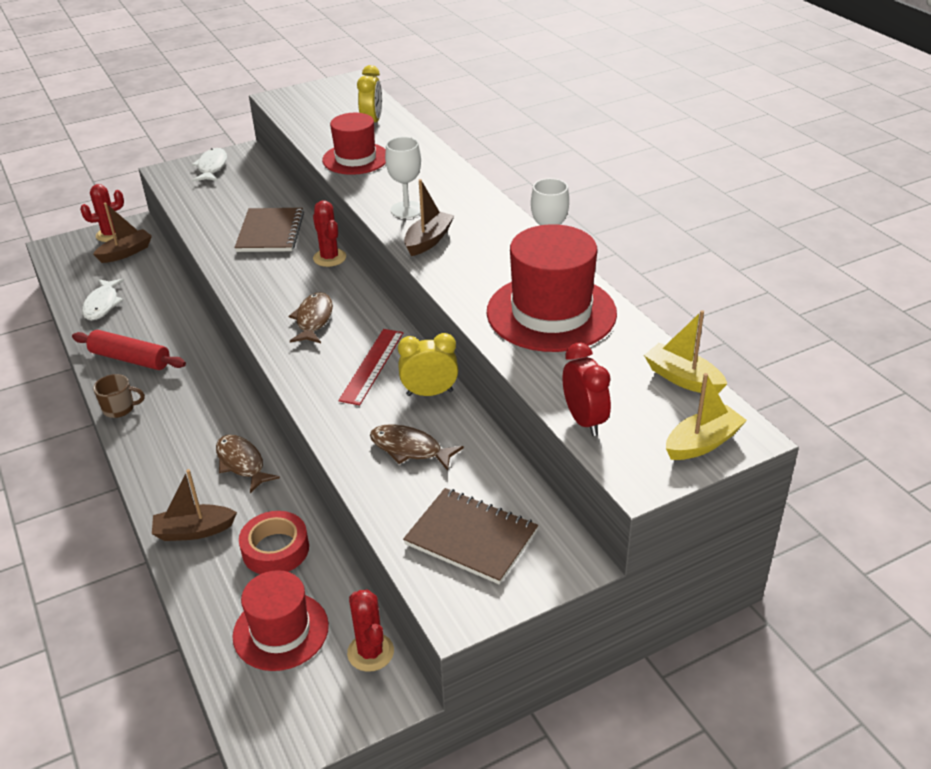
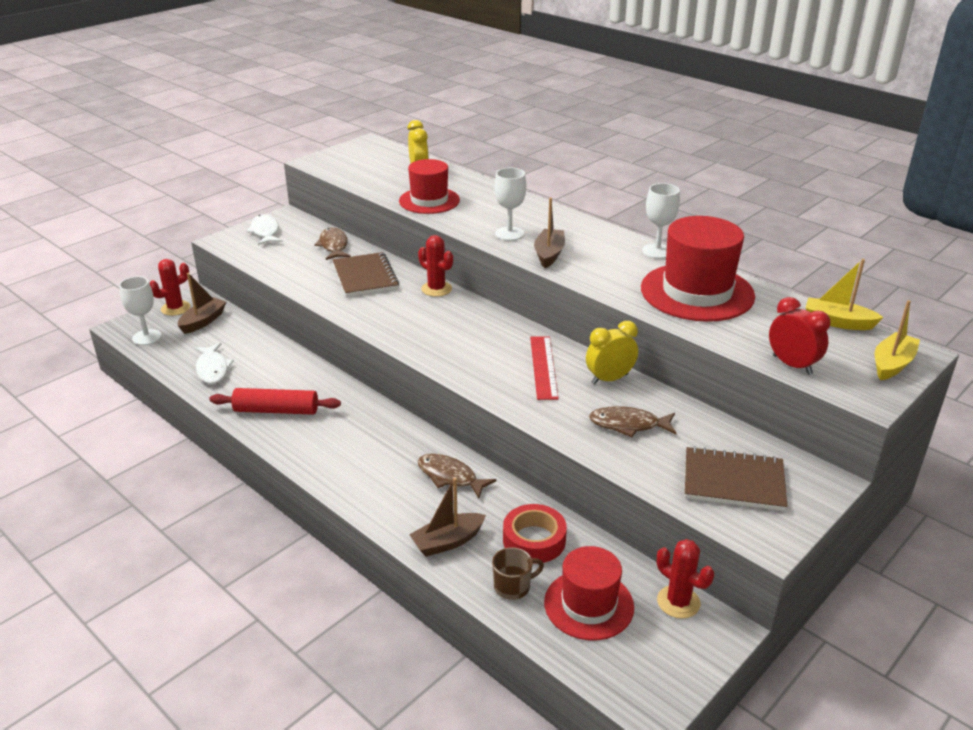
camera: 20 degrees left, 5 degrees down
brown mug [93,374,145,418] -> brown mug moved to [492,547,544,600]
brown fish [289,292,333,343] -> brown fish moved to [314,227,351,260]
none -> white goblet [119,276,162,345]

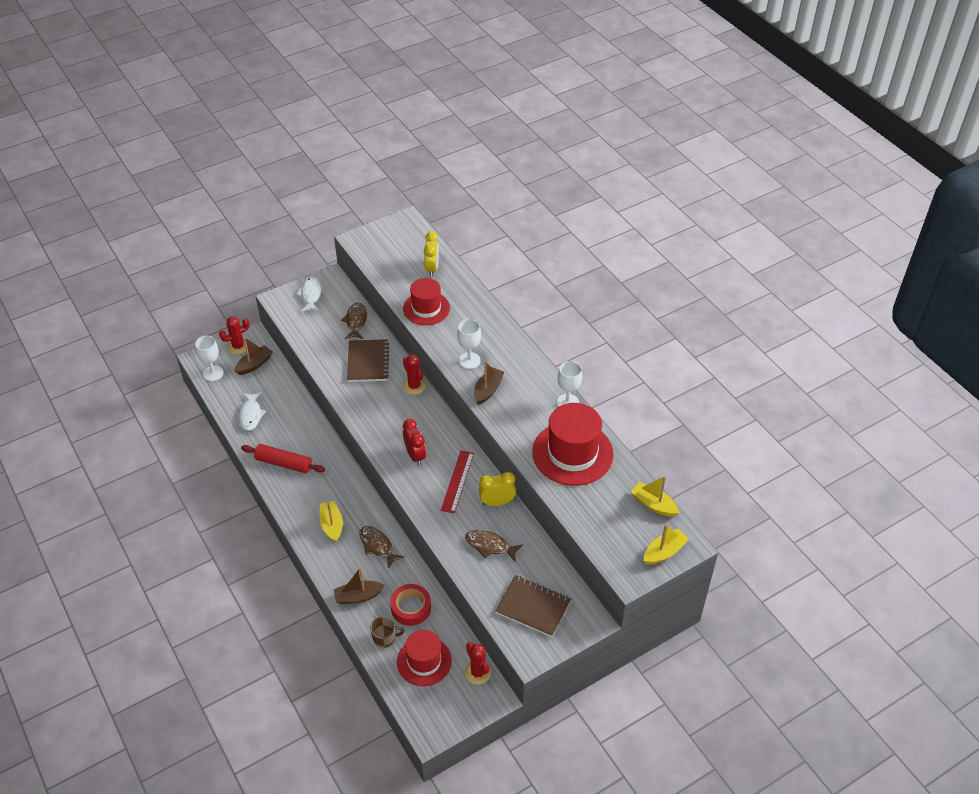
camera: 15 degrees right, 15 degrees up
red clock [769,297,830,375] -> red clock moved to [403,419,426,466]
none -> yellow boat [320,501,343,542]

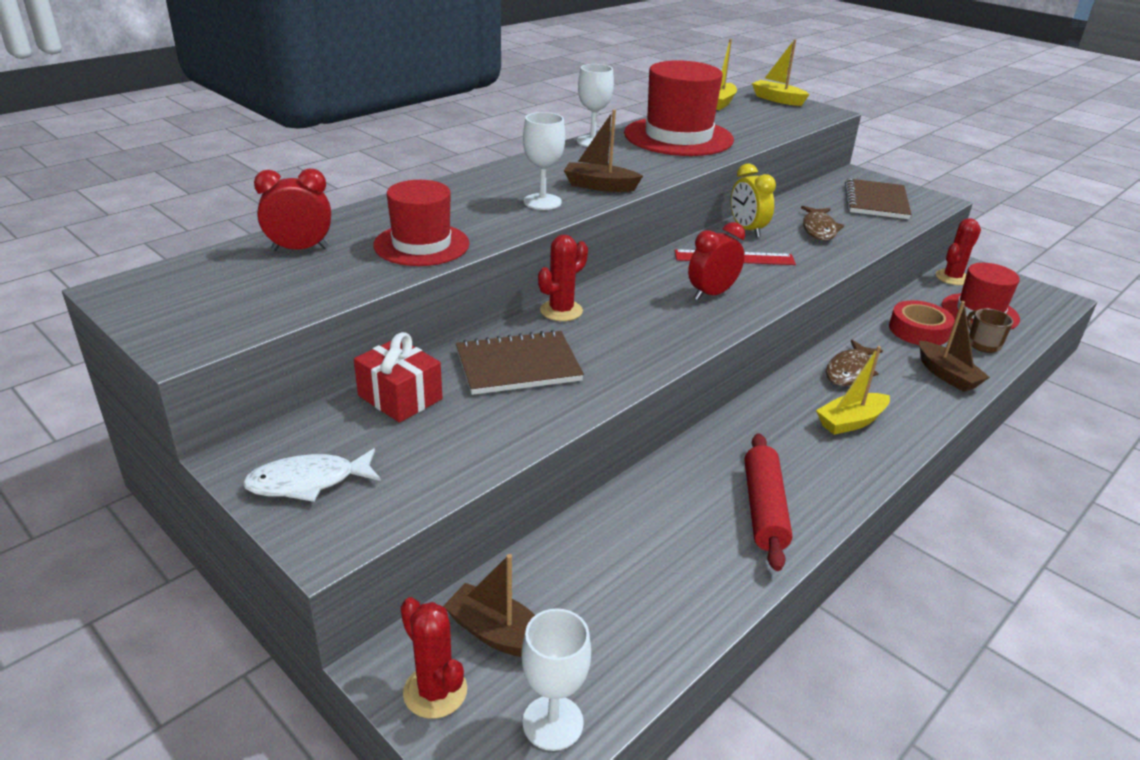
camera: 105 degrees left, 15 degrees down
white fish [239,392,266,431] -> none
brown fish [341,303,367,339] -> red gift [354,332,442,423]
yellow clock [424,232,439,277] -> red clock [254,169,331,251]

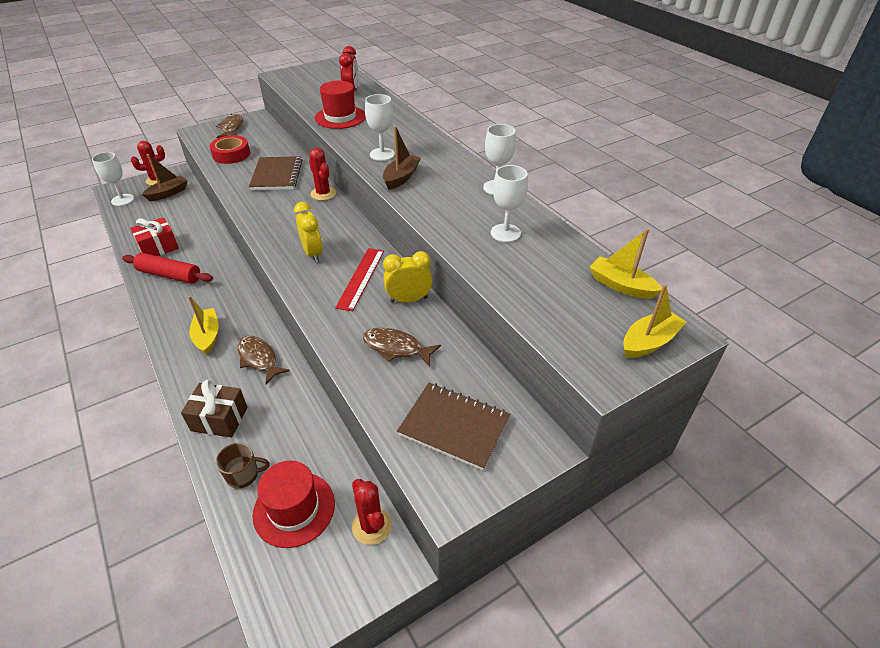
camera: 105 degrees right, 10 degrees up
white fish [243,448,381,502] -> brown fish [216,114,243,138]
red gift [354,332,442,423] -> red gift moved to [130,217,179,256]
red hat [624,60,734,156] -> white goblet [491,165,528,242]
red clock [688,222,745,300] -> yellow clock [294,202,323,262]
red tape [889,300,955,345] -> red tape moved to [210,135,250,164]
brown boat [919,301,990,392] -> brown gift [181,380,247,438]

